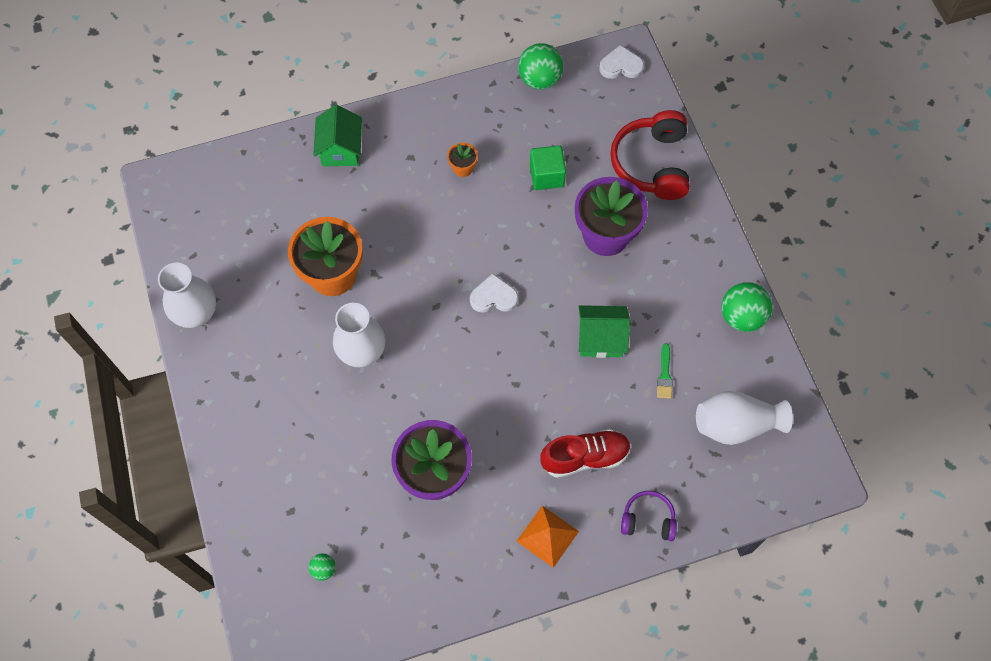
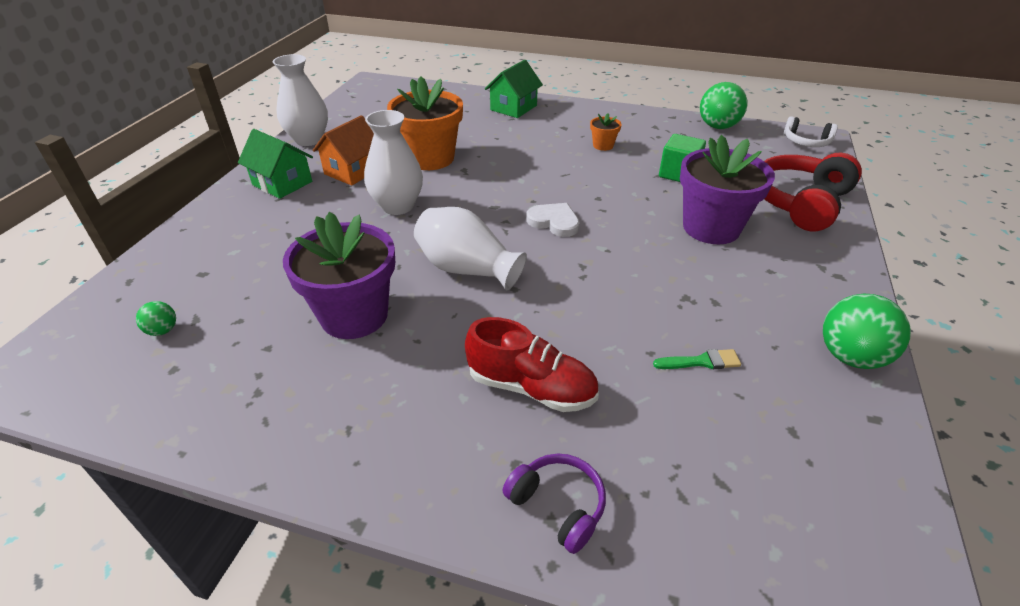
camera: 35 degrees right, 25 degrees down
orange pyramid [517,506,579,568] -> none
green house [578,305,630,358] -> green house moved to [238,129,313,199]
white heart [599,45,644,79] -> white headphones [784,116,838,147]
green brush [657,343,673,399] -> green brush turned 135 degrees counterclockwise [653,349,741,369]
white vase [696,391,793,445] -> white vase moved to [414,207,527,290]
none -> orange house [312,115,374,186]

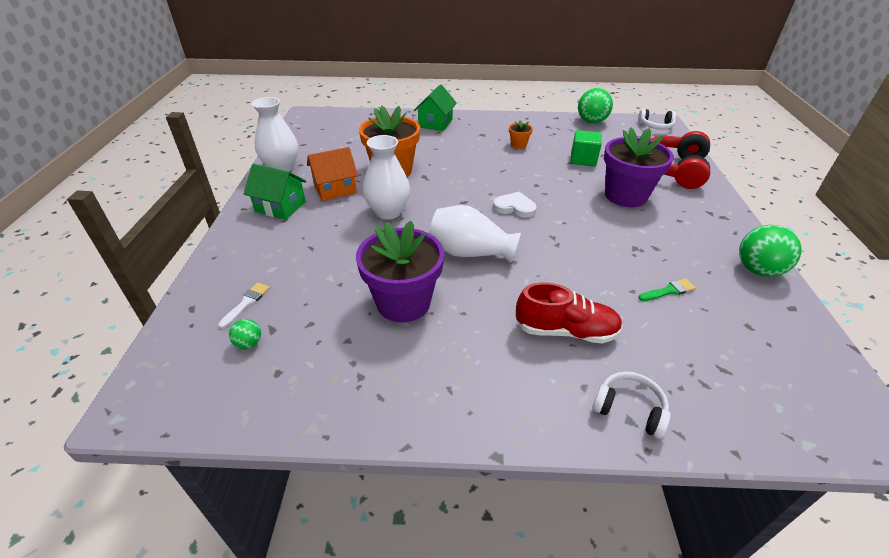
camera: 15 degrees left, 0 degrees up
orange house [312,115,374,186] -> orange house turned 45 degrees clockwise [307,147,358,201]
purple headphones [502,453,606,554] -> white headphones [592,372,671,439]
none -> white brush [218,282,270,329]

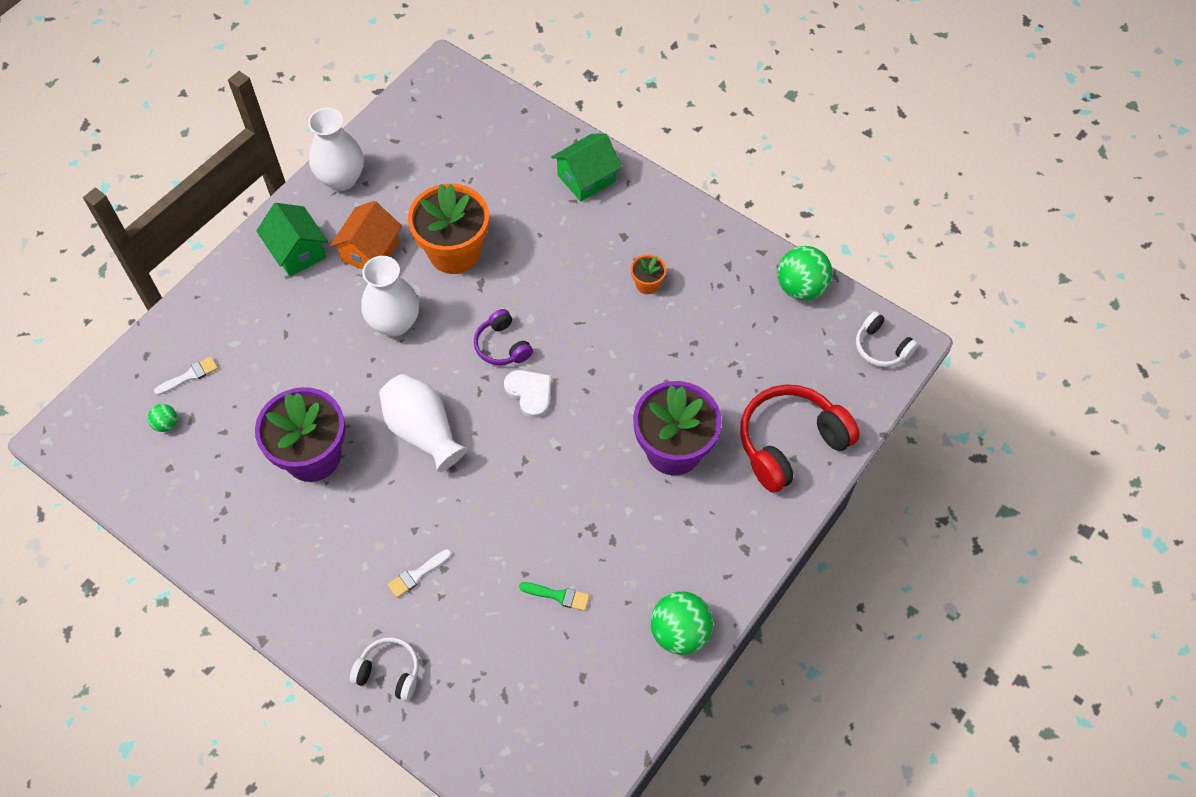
camera: 35 degrees right, 20 degrees up
orange house [307,147,358,201] -> orange house turned 75 degrees counterclockwise [330,201,402,269]
red shoe [516,282,623,343] -> white brush [387,549,452,598]
green cube [570,130,602,166] -> none
white headphones [592,372,671,439] -> white headphones turned 45 degrees counterclockwise [350,637,419,701]
none -> purple headphones [474,309,533,365]

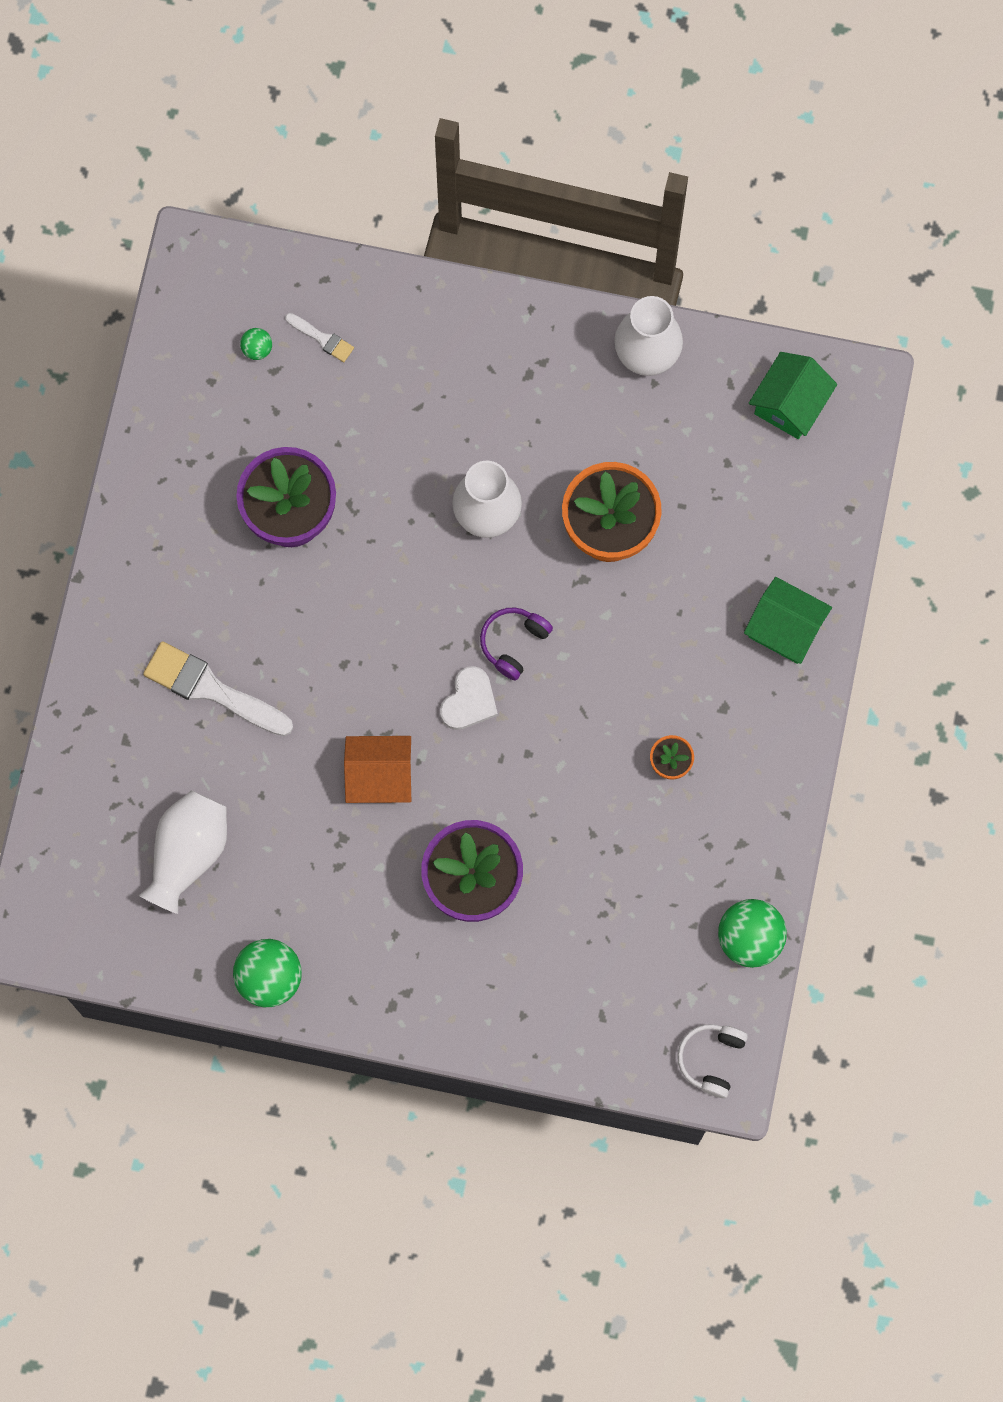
camera: 65 degrees right, 15 degrees up
green house [256,203,328,277] -> green house moved to [749,352,837,439]
orange house [330,201,402,269] -> orange house moved to [344,736,411,803]
white headphones [350,637,419,701] -> none
white vase [379,374,467,472] -> white vase moved to [139,790,227,914]
white brush [387,549,452,598] -> white brush [143,641,293,736], size x2.03
green brush [519,582,590,611] -> none
red headphones [740,384,860,493] -> none

